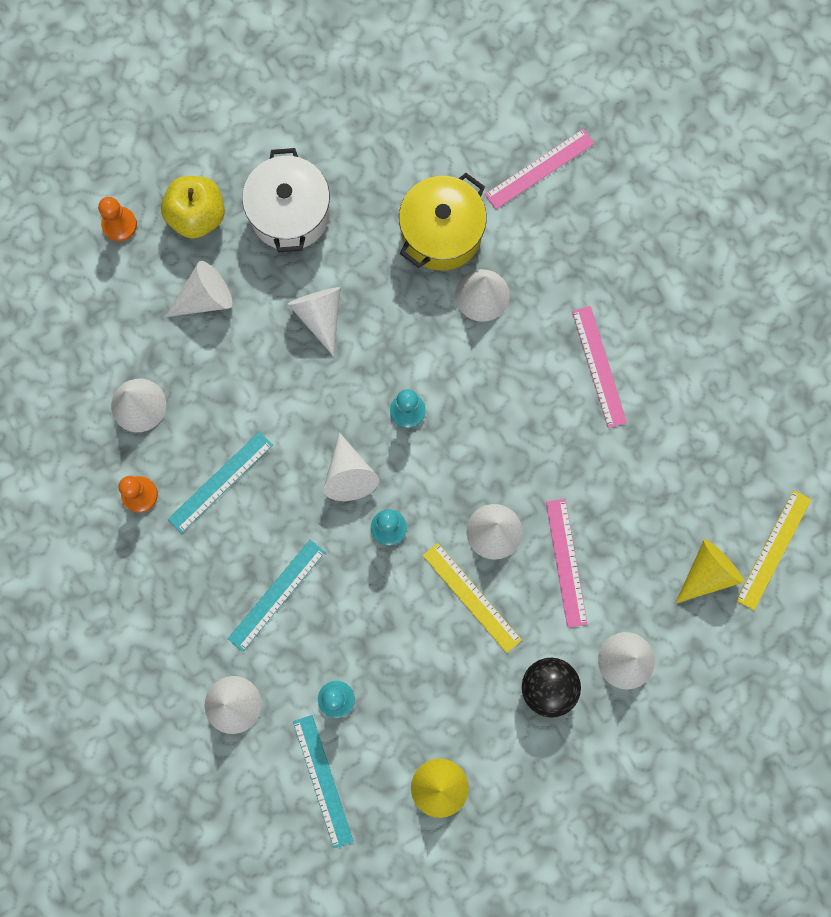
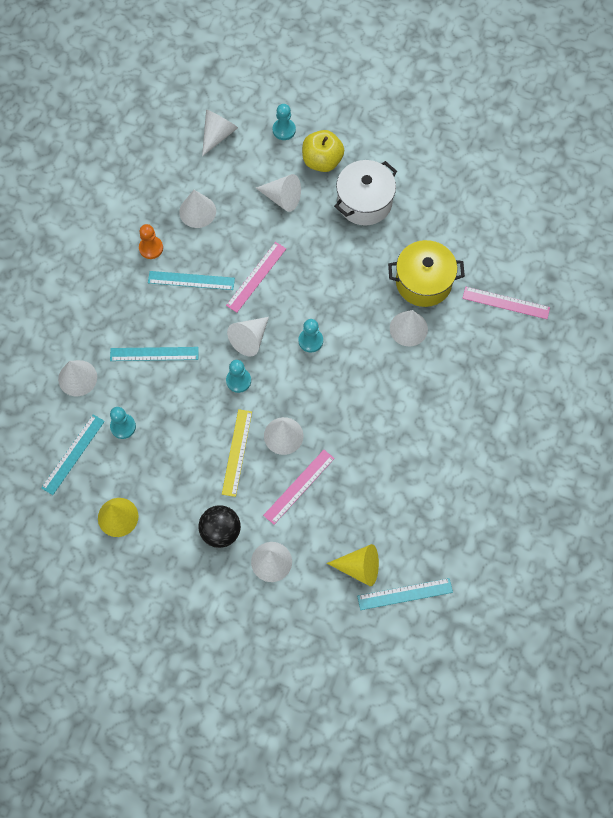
camera: 50 degrees right, 10 degrees down
orange pawn [98,197,137,242] -> turquoise pawn [273,104,296,140]
white cone [288,287,340,356] -> white cone moved to [202,110,238,156]
pink ruler [572,306,627,428] -> pink ruler moved to [226,242,286,312]
yellow ruler [736,490,811,610] -> turquoise ruler [357,578,453,610]

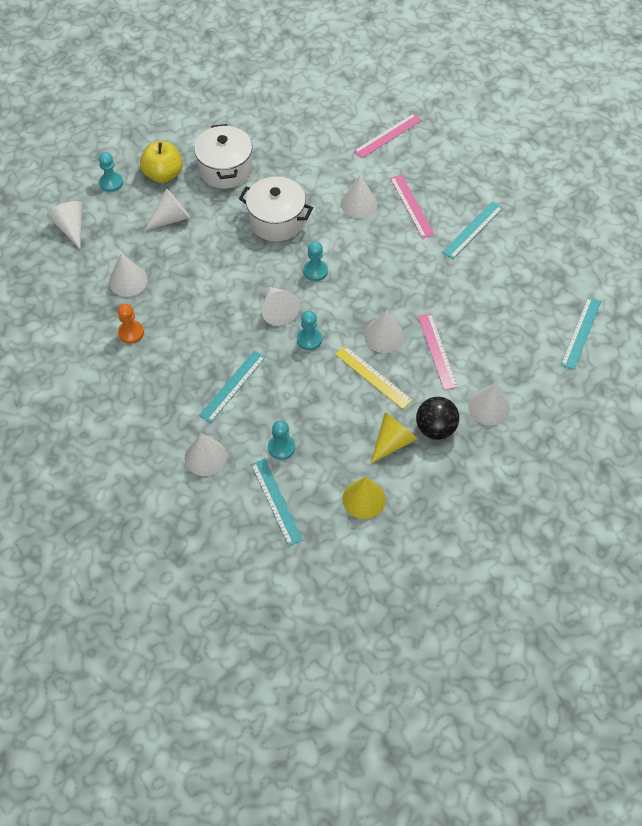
camera: 55 degrees left, 10 degrees down
turquoise ruler [148,271,235,290] -> turquoise ruler moved to [442,202,503,259]
pink ruler [226,242,286,312] -> pink ruler moved to [390,174,435,238]
yellow cone [327,544,379,586] -> yellow cone moved to [371,412,418,464]
yellow pot [388,240,465,307] -> none
none -> white pot [239,177,313,241]

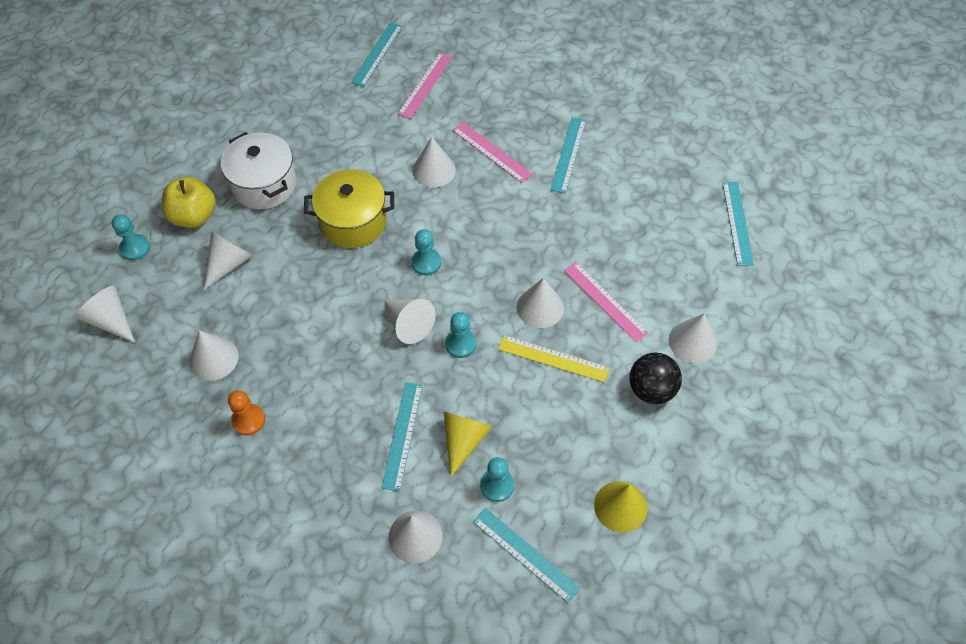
camera: 25 degrees left, 0 degrees up
white pot [239,177,313,241] -> yellow pot [304,169,394,248]
yellow cone [371,412,418,464] -> yellow cone moved to [443,411,493,477]
none -> turquoise ruler [351,22,403,87]

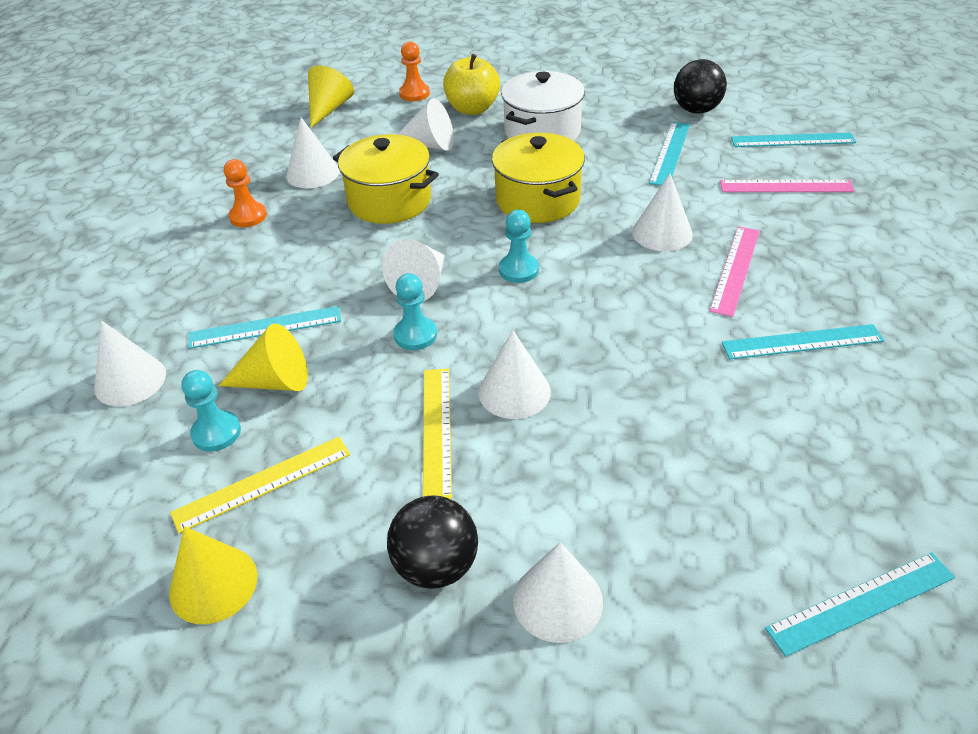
camera: 70 degrees right, 15 degrees down
white cone [76,285,135,343] -> yellow cone [308,65,354,128]
turquoise pawn [112,214,150,261] -> orange pawn [399,41,430,101]
turquoise ruler [473,508,580,603] -> turquoise ruler moved to [649,121,690,186]
pink ruler [564,262,649,342] -> none
none -> yellow ruler [170,437,350,533]
none -> yellow pot [333,134,439,224]
none -> black ball [674,59,727,114]

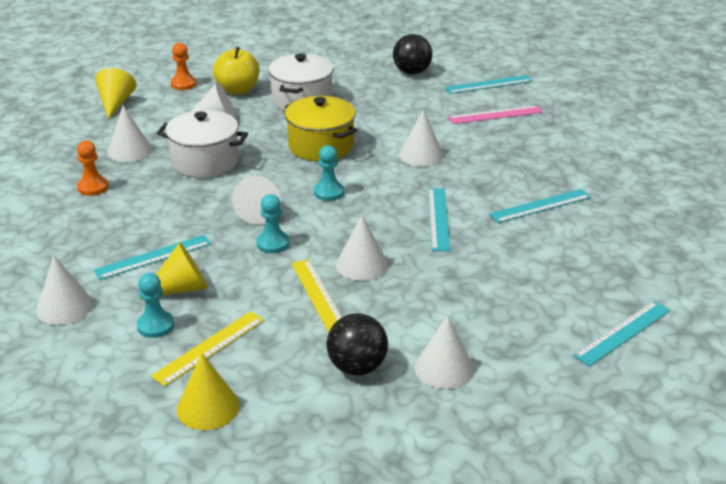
camera: 20 degrees left, 10 degrees down
yellow pot [333,134,439,224] -> white pot [157,110,248,178]
turquoise ruler [649,121,690,186] -> turquoise ruler moved to [428,188,450,251]
pink ruler [709,226,760,317] -> none

